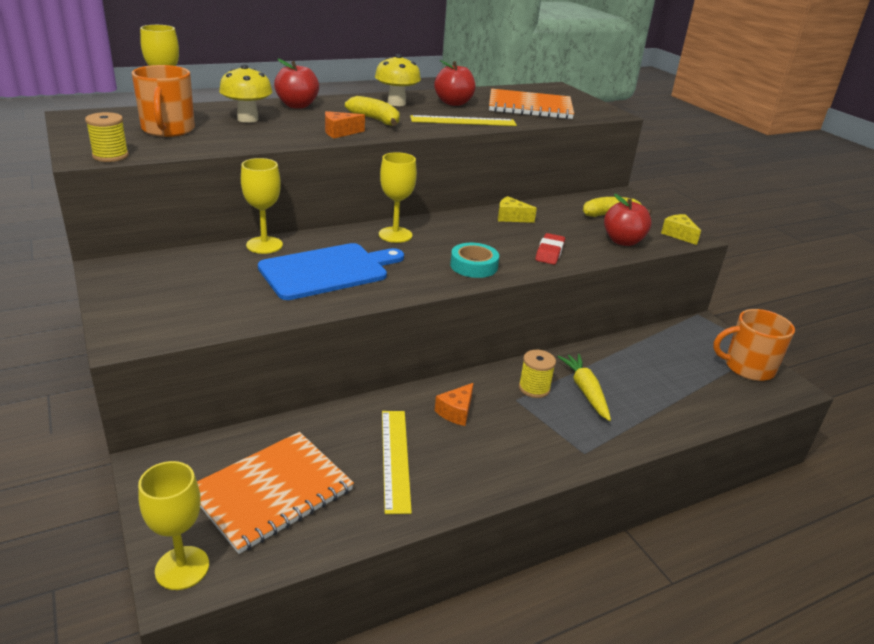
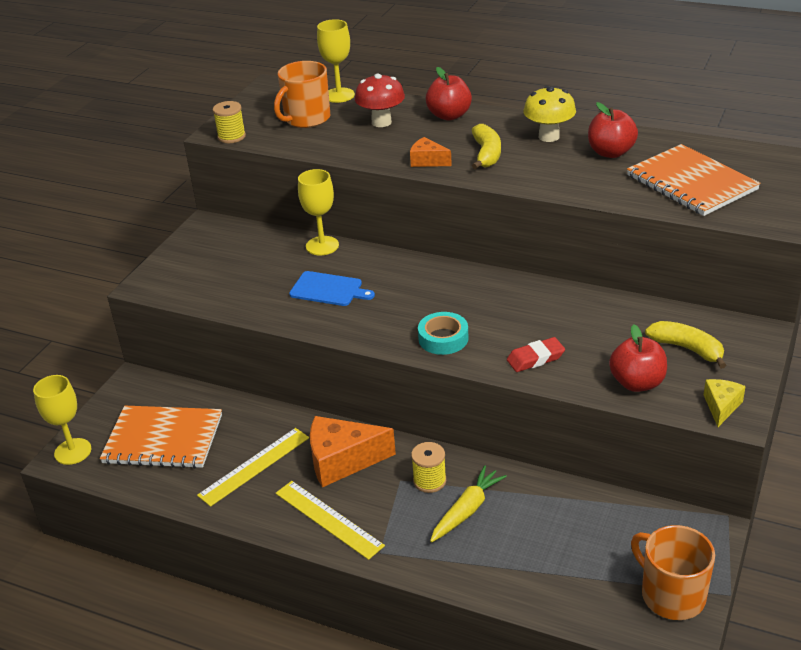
camera: 55 degrees right, 5 degrees up
yellow mushroom [219,65,272,123] -> red mushroom [355,74,405,127]
blue cutting board [258,243,404,300] -> blue cutting board [289,271,375,306], size x0.61
yellow goblet [379,152,417,243] -> none
yellow ruler [410,115,517,126] -> yellow ruler moved to [276,481,385,560]
orange cheese [435,383,474,426] -> orange cheese [310,416,396,487], size x1.88
yellow cheese [498,196,537,223] -> none

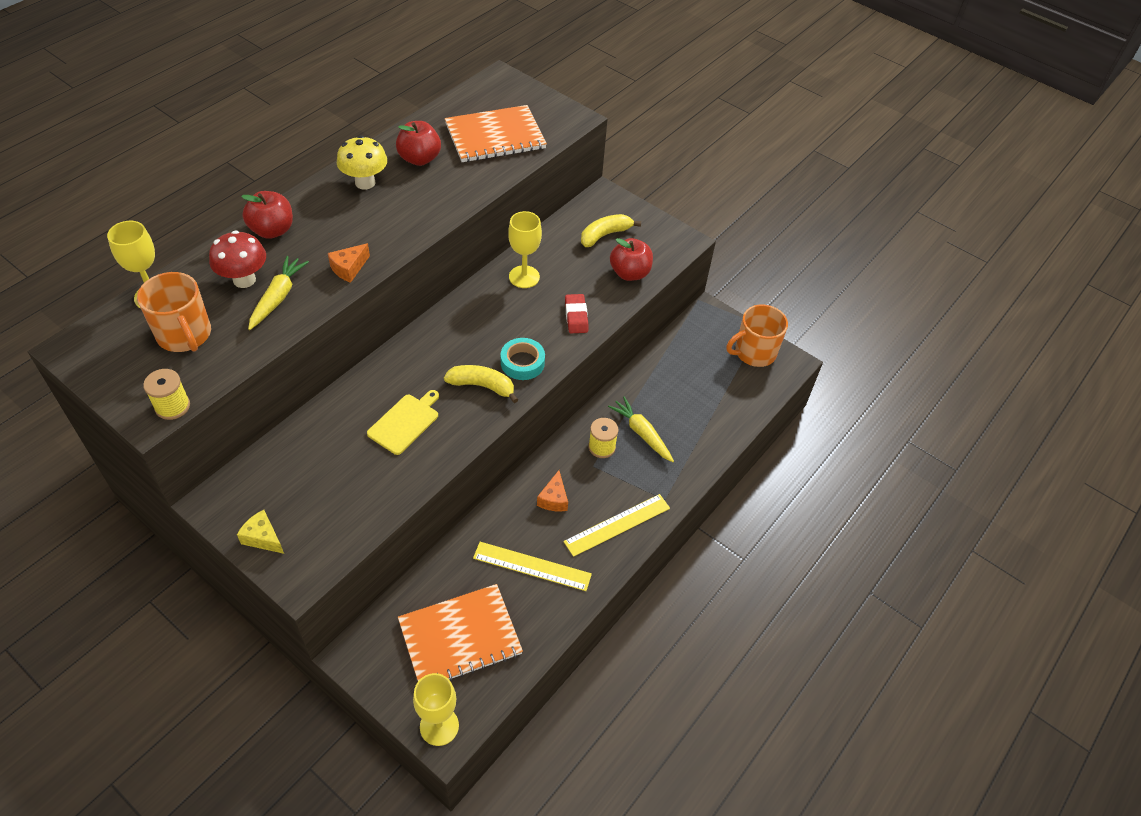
camera: 80 degrees left, 15 degrees up
orange notebook [100,406,222,469] -> orange notebook turned 45 degrees clockwise [398,584,523,681]
yellow ruler [197,428,309,507] -> yellow ruler turned 45 degrees counterclockwise [473,542,592,591]
blue cutting board [289,271,375,306] -> yellow cutting board [367,390,439,455]
yellow goblet [298,169,339,255] -> yellow goblet moved to [508,211,542,288]
orange cheese [310,416,396,487] -> orange cheese [537,470,568,512], size x0.53
yellow banana [472,124,501,169] -> yellow banana moved to [444,365,518,403]
yellow cheese [704,379,746,427] -> yellow cheese moved to [237,510,284,554]
none -> yellow carrot [248,256,309,330]

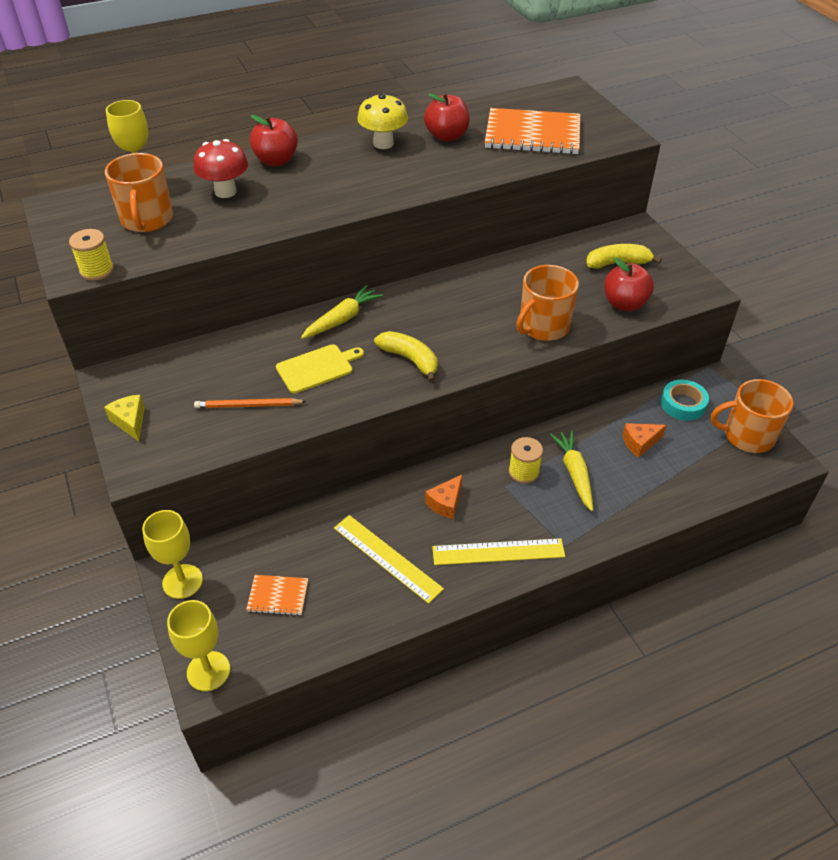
camera: 30 degrees right, 5 degrees down
yellow carrot [248,256,309,330] -> yellow carrot moved to [301,285,383,339]
orange cheese [328,243,370,283] -> orange cheese moved to [622,423,666,458]
orange notebook [398,584,523,681] -> orange notebook [246,575,308,616], size x0.48
turquoise tape [501,338,545,380] -> turquoise tape moved to [661,380,709,421]
yellow goblet [508,211,542,288] -> yellow goblet moved to [142,510,203,599]
red eraser [565,294,588,333] -> orange mug [516,265,579,341]
none -> orange pencil [194,398,307,408]

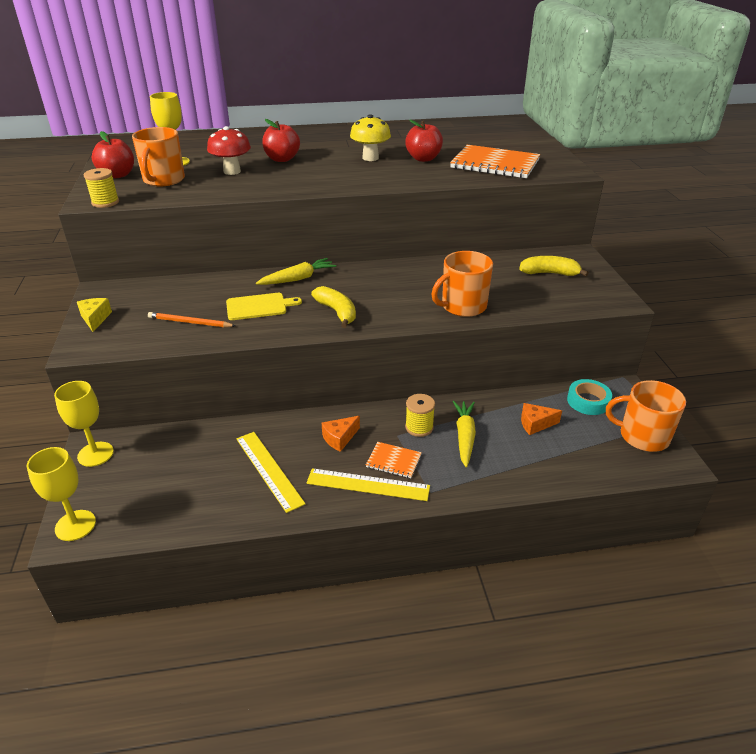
camera: 15 degrees right, 10 degrees down
orange notebook [246,575,308,616] -> orange notebook moved to [366,442,422,478]
red apple [604,258,654,311] -> red apple moved to [92,131,134,178]

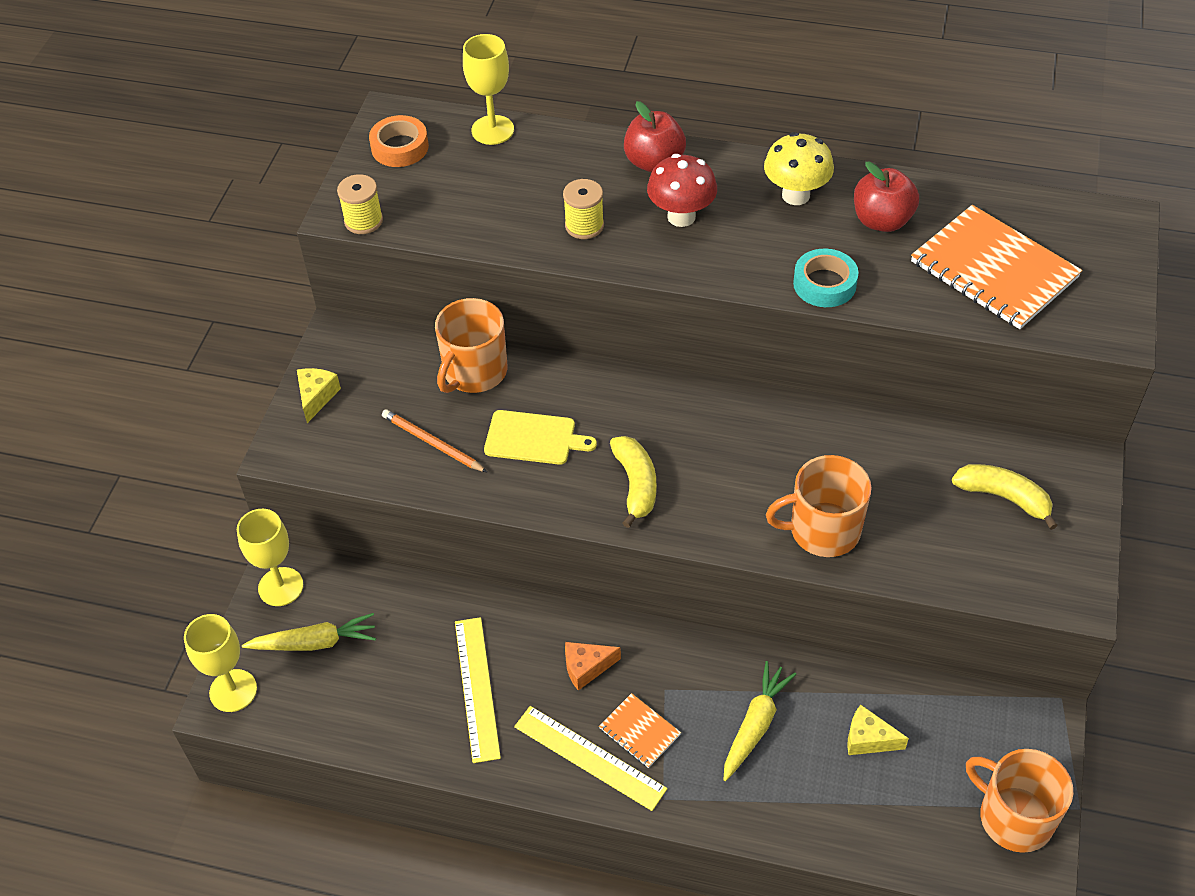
camera: 25 degrees right, 15 degrees up
red apple [92,131,134,178] -> orange tape [369,115,429,167]
orange mug [132,127,185,187] -> orange mug moved to [435,298,507,393]
red mushroom [207,126,251,175] -> red mushroom moved to [647,154,717,227]
yellow carrot [256,258,336,285] -> yellow carrot moved to [242,613,376,651]
yellow spool [405,394,435,437] -> yellow spool moved to [563,179,604,239]
orange cheese [521,403,562,435] -> yellow cheese [847,705,909,755]
turquoise tape [567,379,612,415] -> turquoise tape moved to [793,249,859,307]

